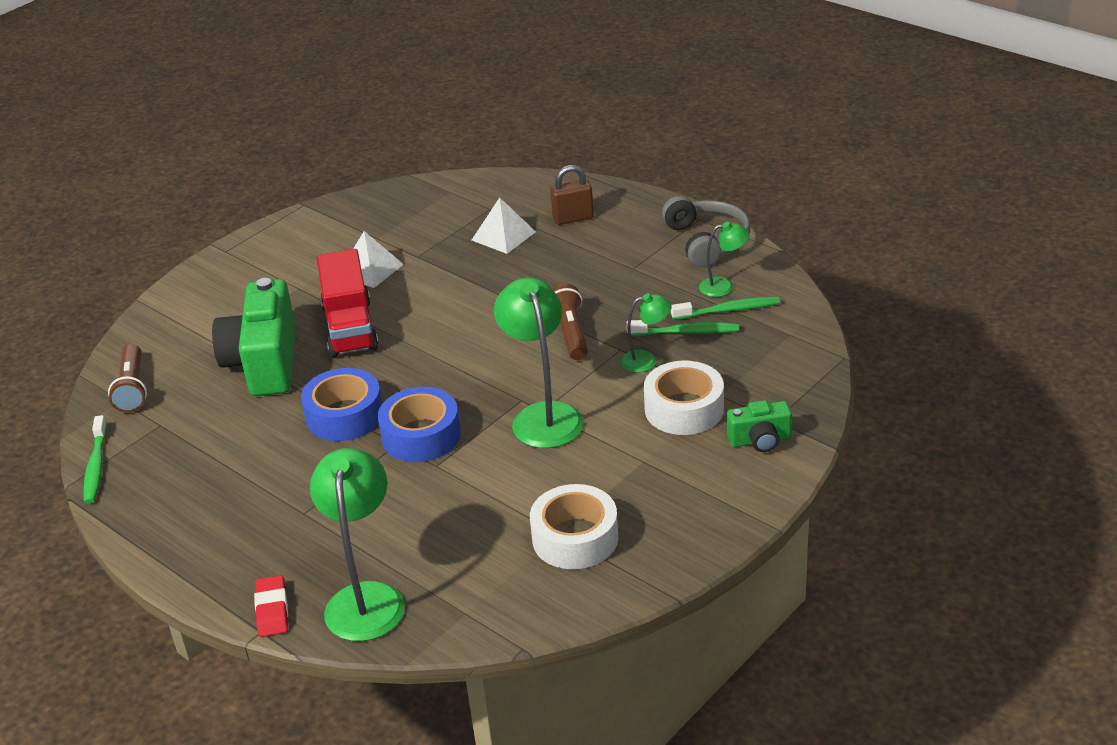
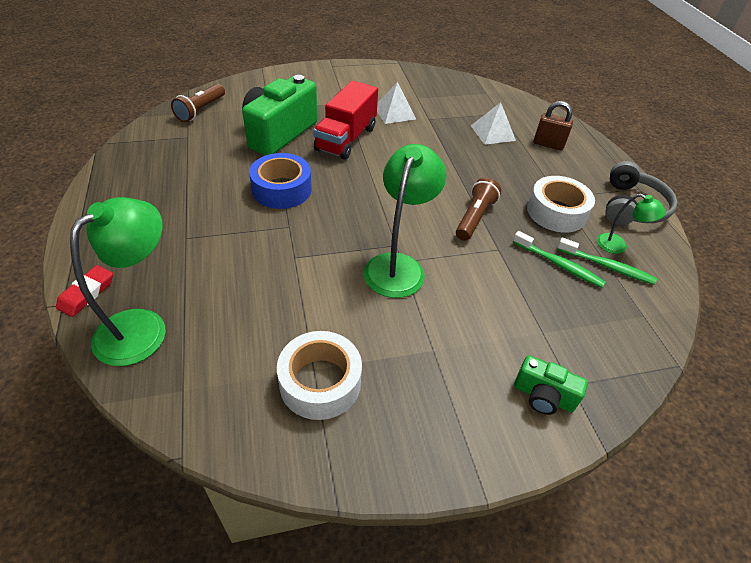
camera: 30 degrees right, 10 degrees up
green toothbrush [83,415,107,504] -> none
blue tape [378,387,461,462] -> none
green lamp [620,294,672,373] -> none
white tape [644,361,724,435] -> white tape moved to [527,176,595,233]

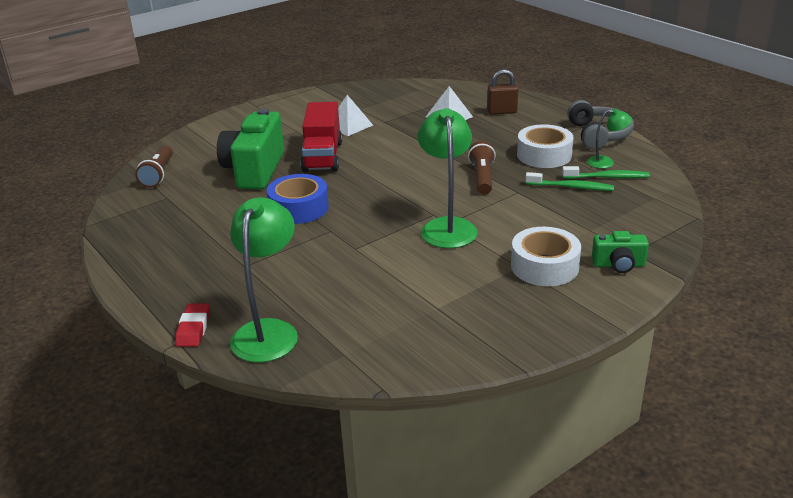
camera: 20 degrees left, 15 degrees down
white tape [277,331,362,420] -> white tape moved to [511,227,581,286]

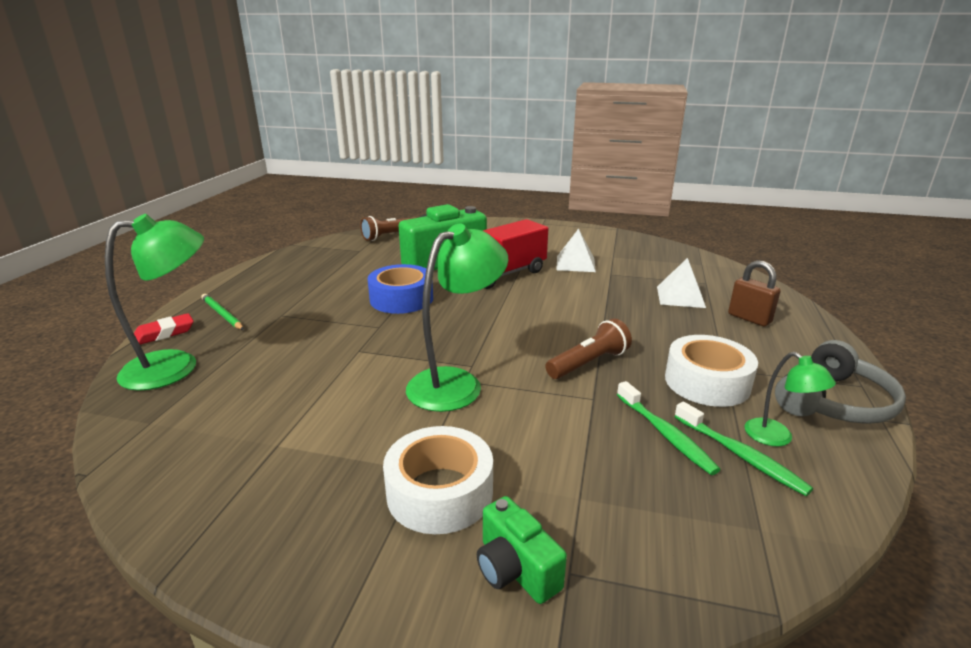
camera: 50 degrees right, 5 degrees down
none -> green pencil [201,294,244,330]

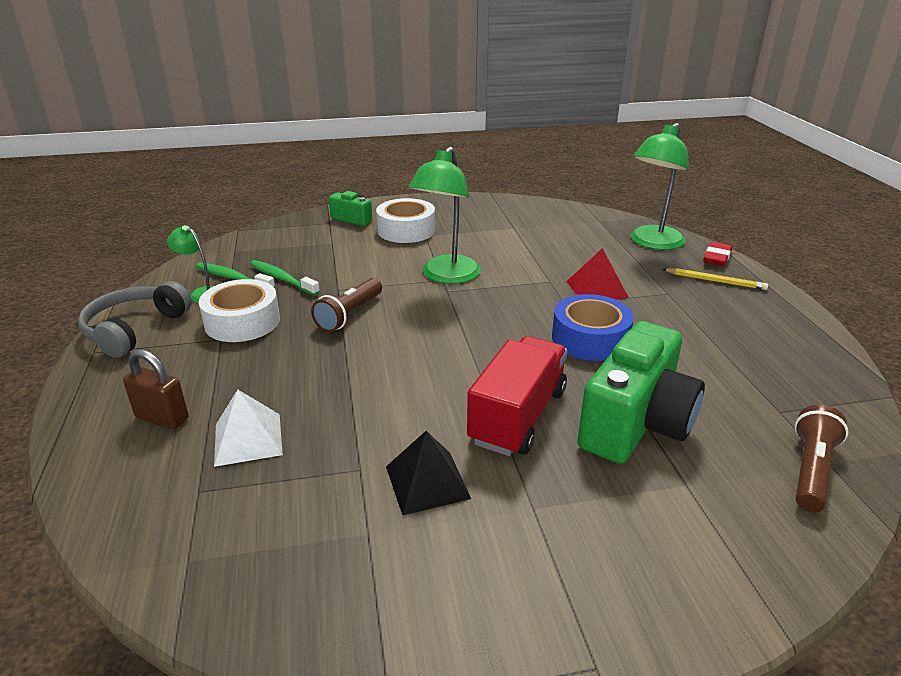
camera: 155 degrees right, 5 degrees up
green pencil [201,294,244,330] -> yellow pencil [663,268,768,290]
white pyramid [556,229,596,272] -> black pyramid [386,431,471,515]
none -> red pyramid [566,248,629,300]

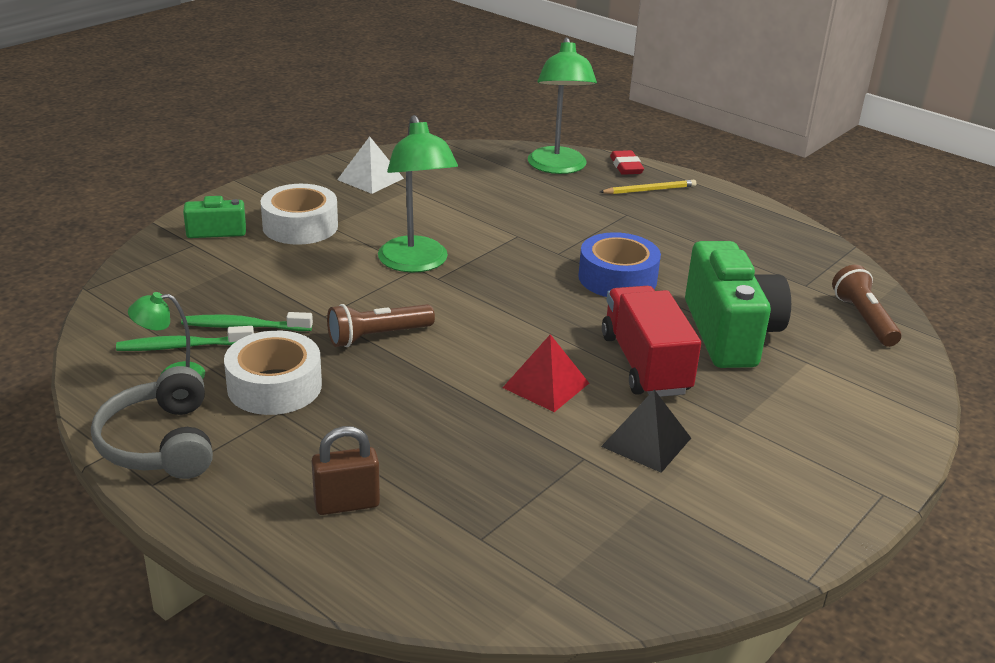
camera: 40 degrees left, 0 degrees up
white pyramid [214,390,283,467] -> white pyramid moved to [337,136,404,194]
brown flashlight [311,278,382,332] -> brown flashlight turned 75 degrees clockwise [327,304,435,347]
red pyramid [566,248,629,300] -> red pyramid moved to [503,334,589,412]

